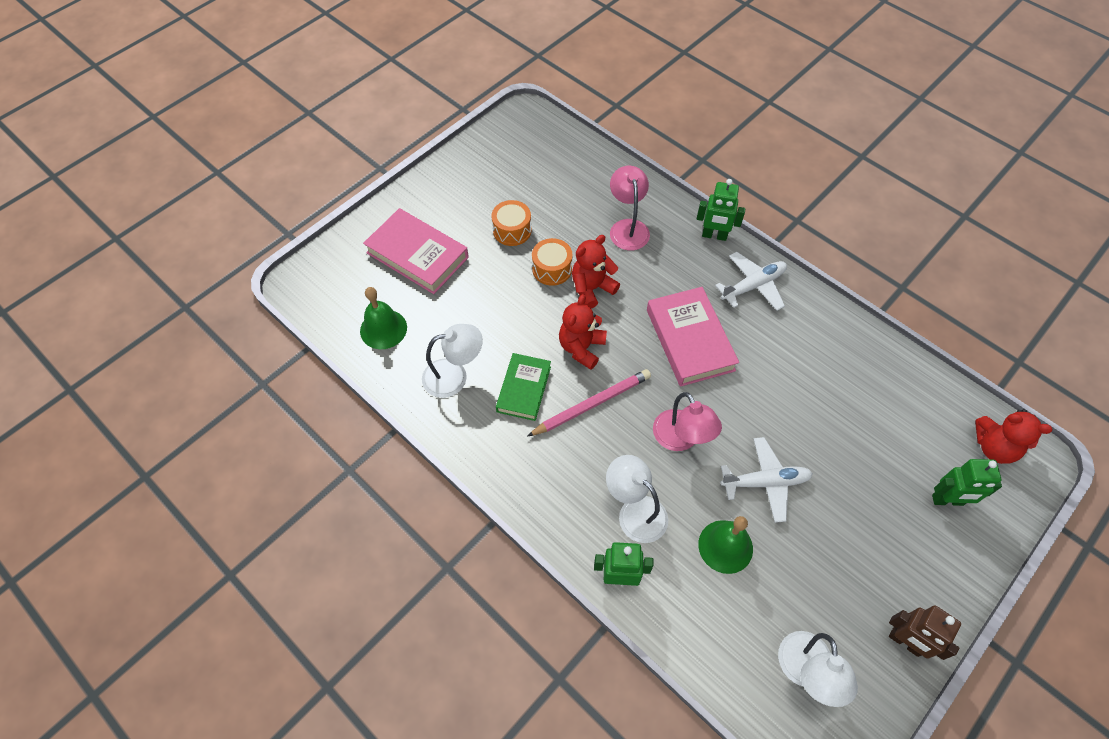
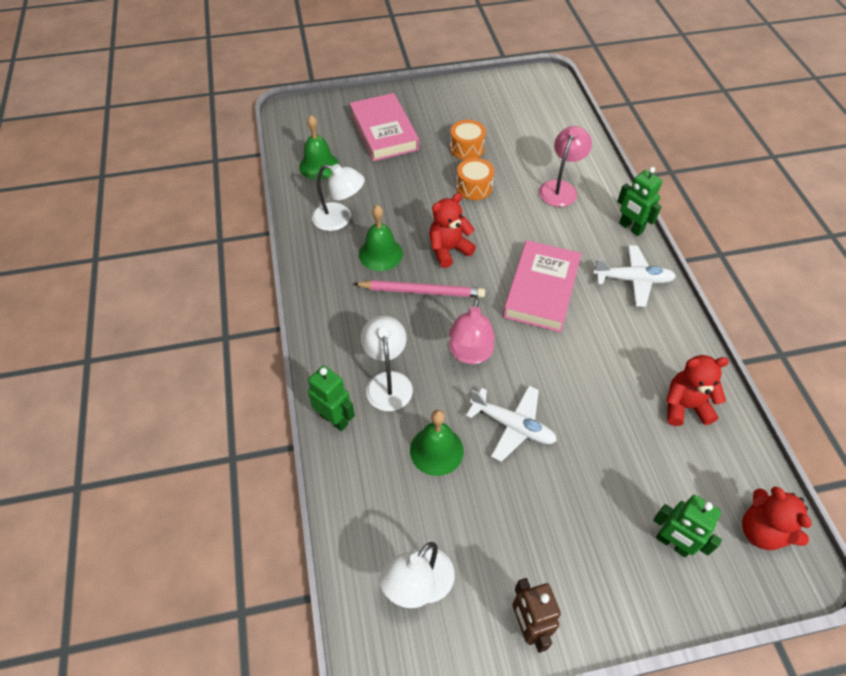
camera: 35 degrees right, 5 degrees down
green book [496,353,551,421] -> green bell [359,205,403,271]
red teddy bear [572,235,620,308] -> red teddy bear moved to [666,355,729,426]

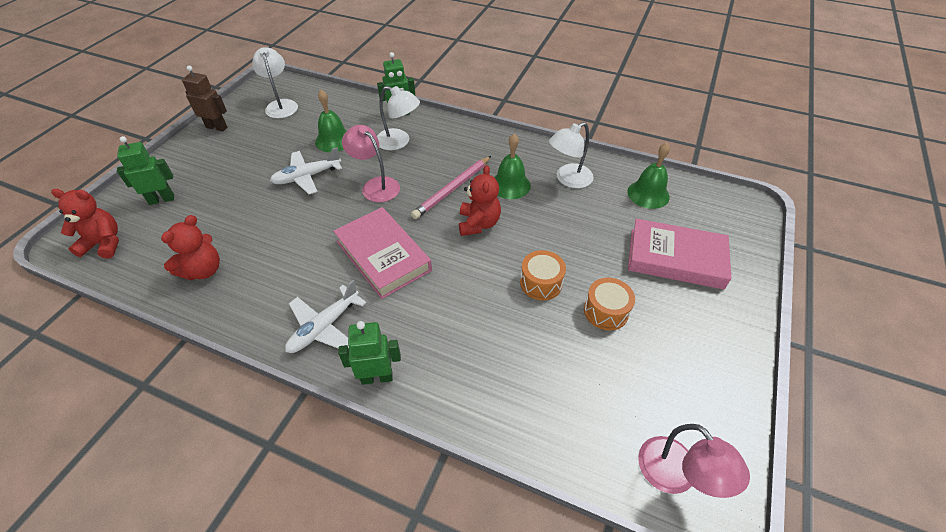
camera: 125 degrees right, 5 degrees down
pink lamp [539,126,592,207] -> pink lamp moved to [638,424,750,498]

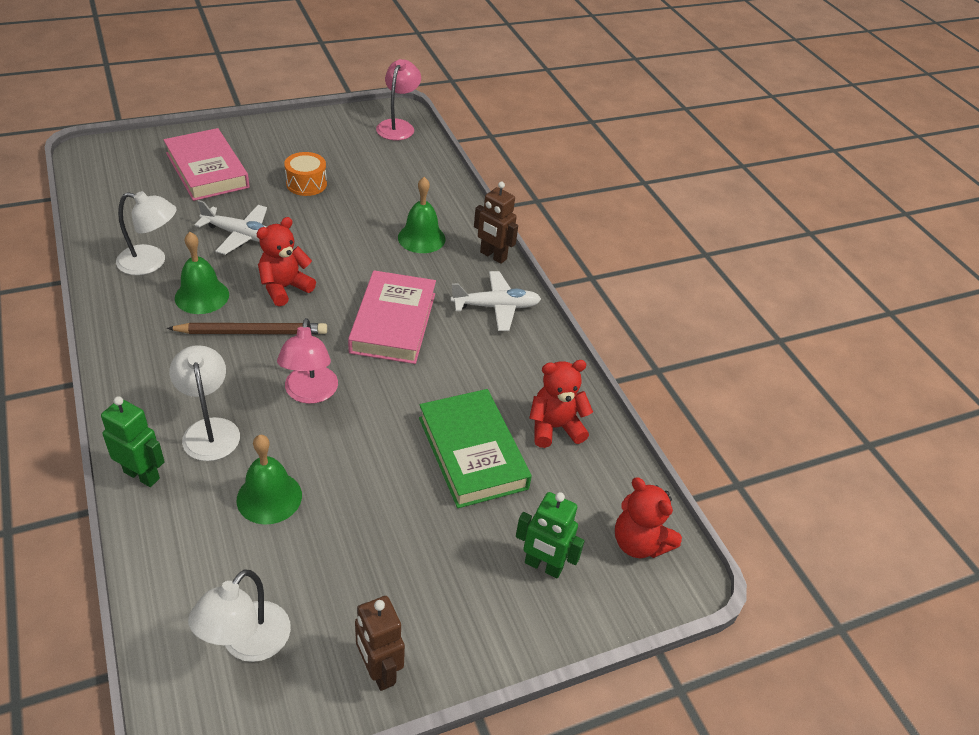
camera: 140 degrees left, 5 degrees down
white plane [270,147,342,194] -> white plane moved to [195,200,267,255]
green robot [338,321,401,385] -> brown robot [474,182,518,264]
pink pencil [411,156,491,219] -> brown pencil [167,323,327,334]
orange drum [520,250,566,300] -> none
green bell [627,143,670,209] -> green bell moved to [398,177,445,253]
none -> green book [419,389,532,508]

